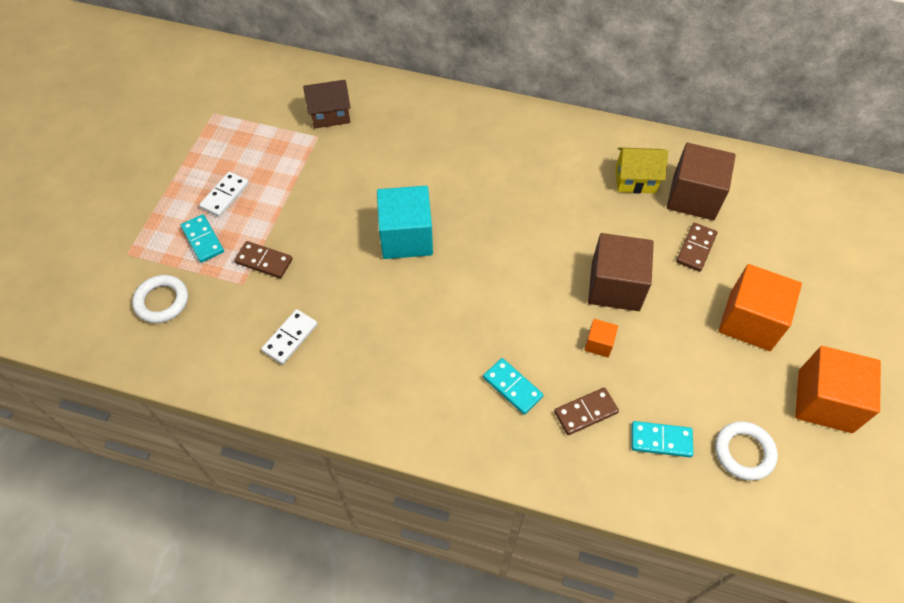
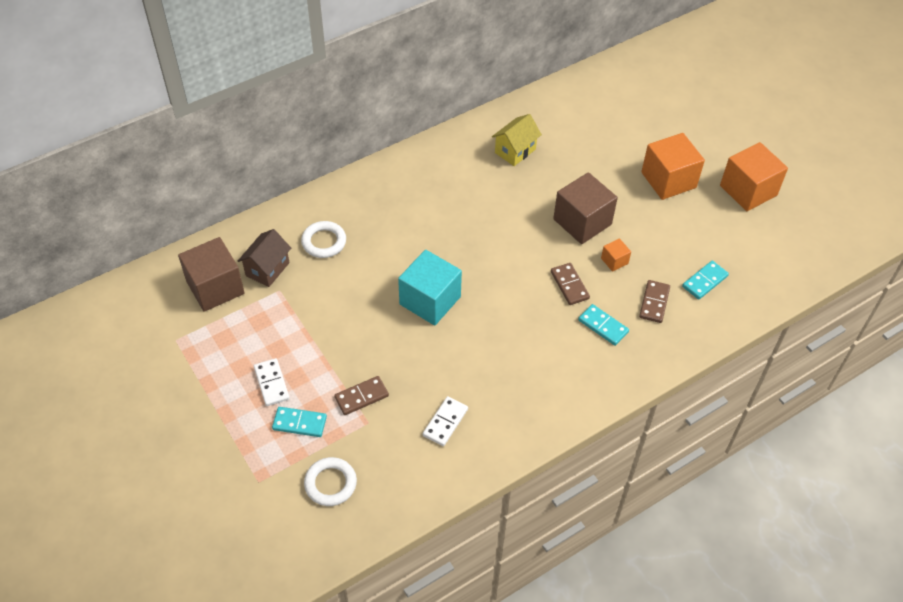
camera: 50 degrees left, 5 degrees down
white domino [261,309,318,364] -> white domino turned 45 degrees clockwise [423,396,468,446]
turquoise domino [483,358,543,415] -> turquoise domino turned 45 degrees clockwise [578,304,629,346]
brown cube [667,143,736,220] -> brown cube moved to [178,237,245,312]
brown domino [676,223,717,272] -> brown domino moved to [551,263,590,305]
white ring [715,421,778,480] -> white ring moved to [301,221,346,258]

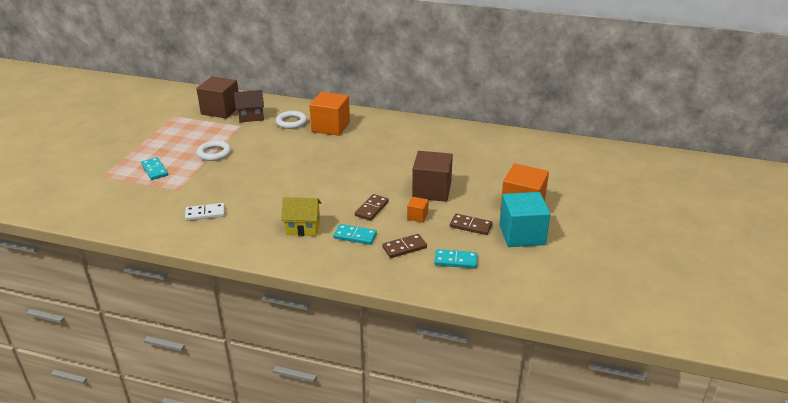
camera: 50 degrees right, 20 degrees down
white domino [254,358,290,406] -> none
white ring [304,457,357,506] -> white ring moved to [197,141,231,161]
brown domino [334,376,389,415] -> brown domino moved to [450,213,492,235]
turquoise cube [398,250,462,325] -> turquoise cube moved to [499,192,551,247]
yellow house [492,114,542,166] -> yellow house moved to [281,197,321,236]
turquoise domino [578,304,629,346] -> turquoise domino turned 75 degrees counterclockwise [333,224,377,245]
orange cube [720,142,788,211] -> orange cube moved to [309,92,350,136]

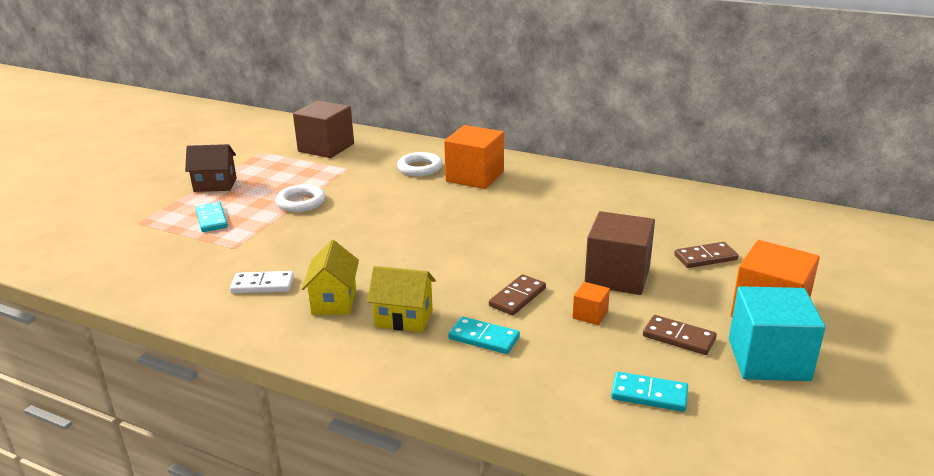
camera: 10 degrees right, 5 degrees down
brown house [234,90,264,122] -> brown house moved to [185,144,237,192]
brown domino [382,234,427,258] -> brown domino moved to [674,242,739,268]
none -> yellow house [302,240,359,315]

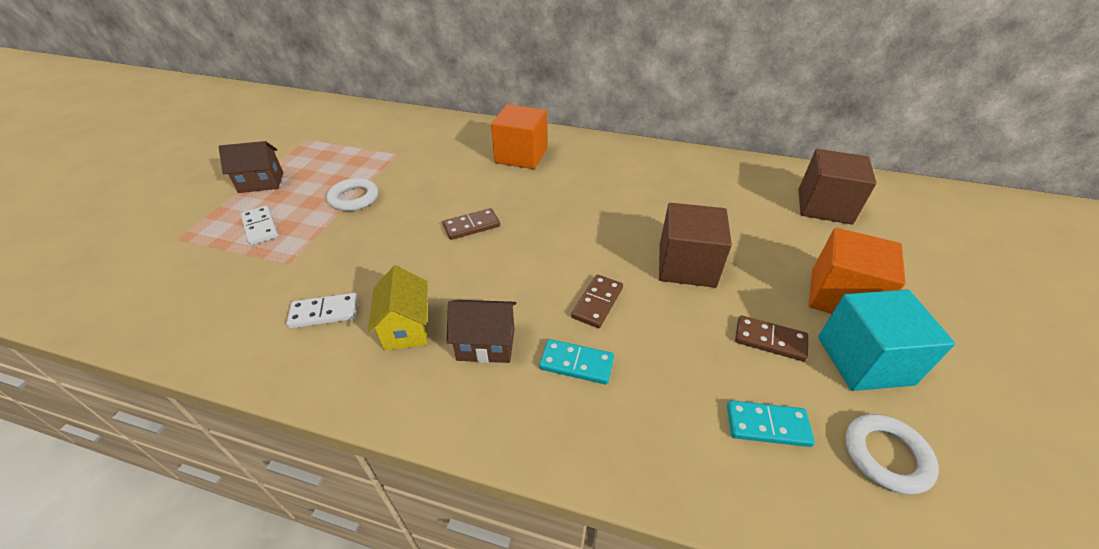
camera: 10 degrees left, 15 degrees up
turquoise domino [196,202,228,232] -> white domino [241,206,278,245]
brown cube [293,100,354,158] -> brown cube moved to [799,149,877,225]
yellow house [367,266,436,332] -> brown house [447,300,517,363]
white ring [397,152,443,176] -> white ring moved to [845,414,939,495]
orange cube [572,282,610,325] -> none
brown domino [674,242,739,268] -> brown domino moved to [443,208,500,240]

